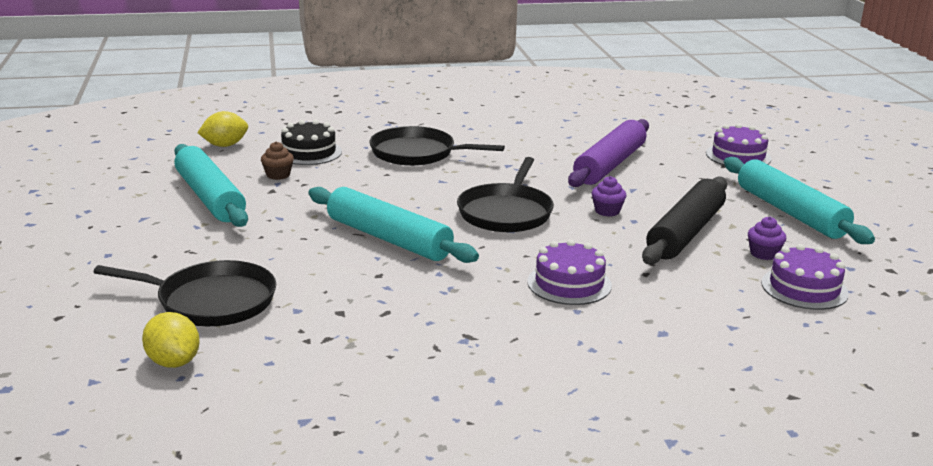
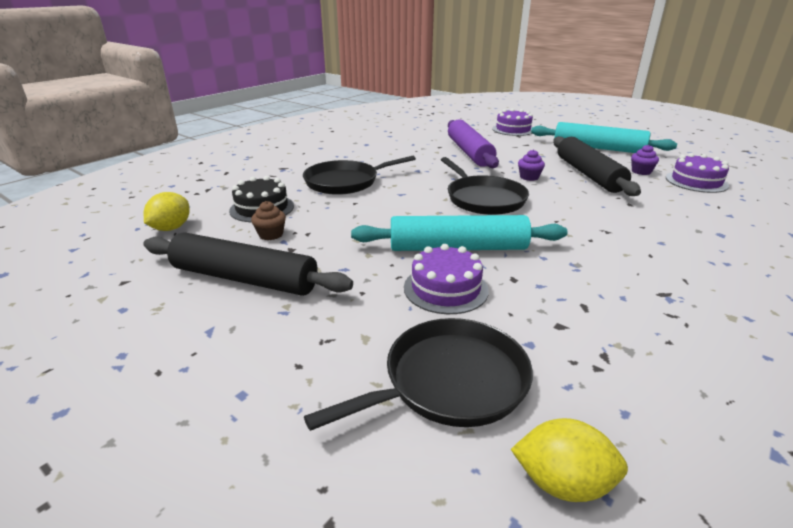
camera: 40 degrees left, 5 degrees up
turquoise rolling pin [174,144,248,227] -> black rolling pin [143,232,353,296]
purple cake [527,239,612,305] -> purple cake moved to [404,244,489,314]

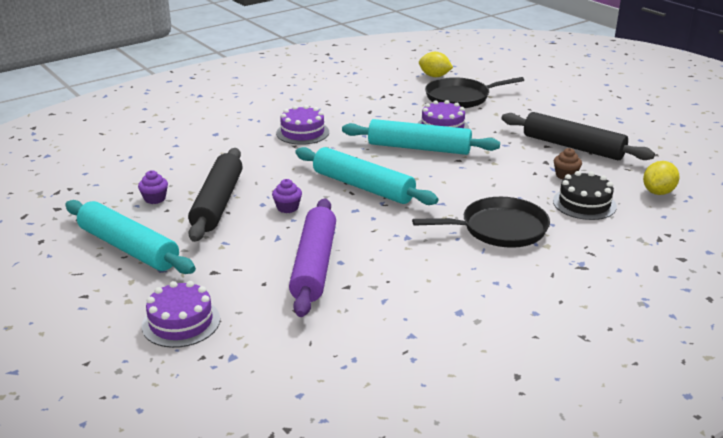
camera: 165 degrees left, 0 degrees up
black pan [441,157,529,215] -> turquoise rolling pin [295,147,438,205]
purple cake [666,153,729,193] -> purple cake moved to [276,105,329,145]

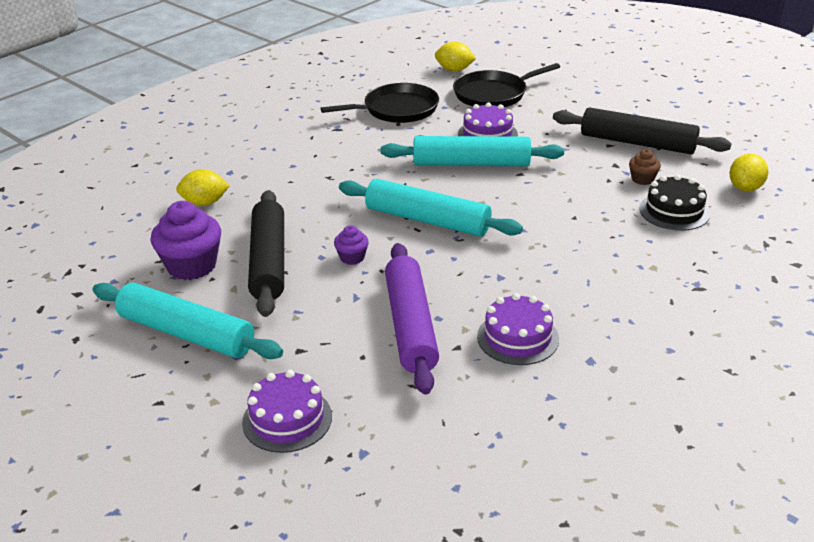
camera: 10 degrees left, 5 degrees up
purple cupcake [138,170,168,204] -> purple cupcake [150,201,221,280], size x1.97
purple cake [276,105,329,145] -> purple cake moved to [477,293,559,365]
black pan [412,197,550,248] -> black pan moved to [321,83,439,123]
none -> yellow lemon [176,169,230,206]

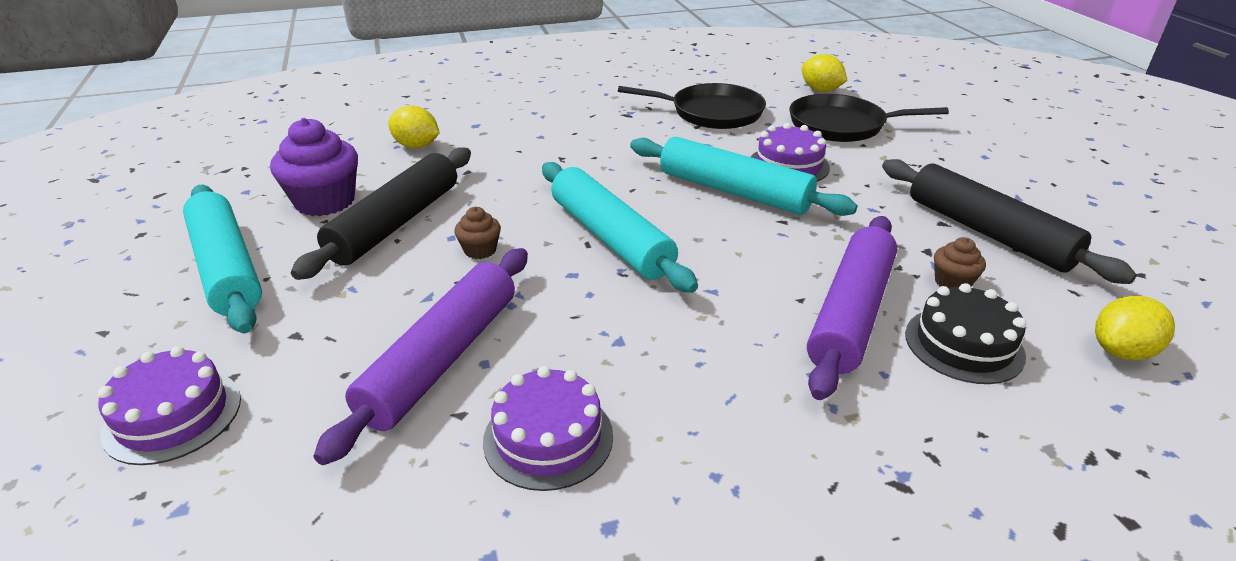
camera: 30 degrees right, 0 degrees up
purple cupcake [334,225,369,265] -> brown cupcake [454,207,501,259]
none -> purple rolling pin [807,216,897,400]

